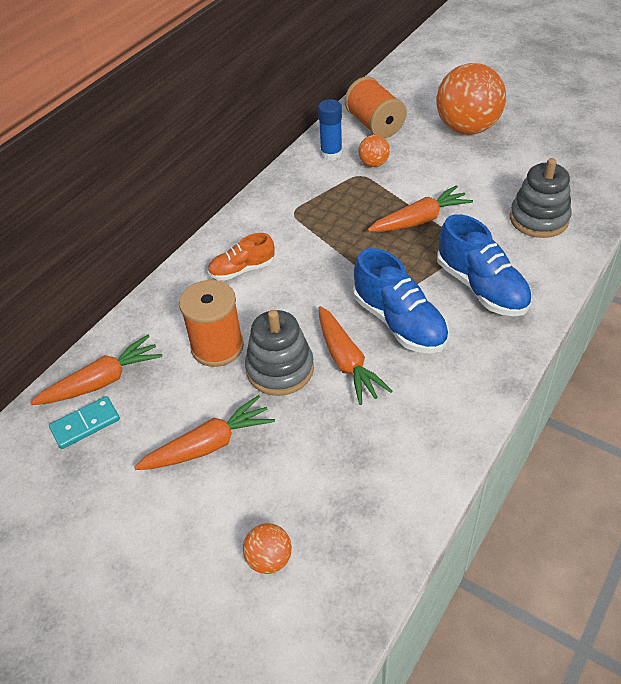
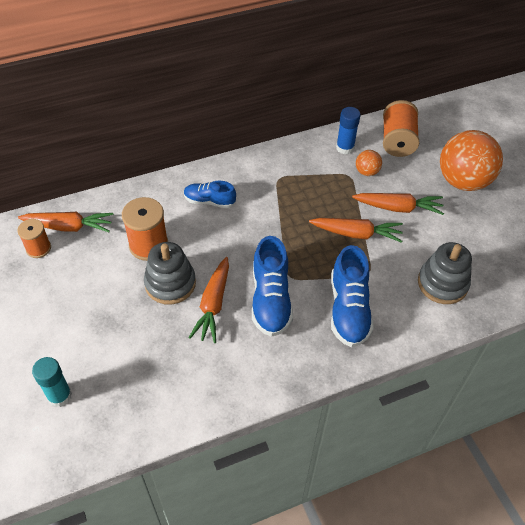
camera: 30 degrees right, 5 degrees up
turquoise domino [49,396,120,449] -> orange spool [17,219,51,258]
orange carrot [134,395,275,470] -> orange carrot moved to [352,193,444,215]
orange shoe [208,233,275,280] -> blue shoe [184,181,236,208]
orange ball [243,523,292,574] -> turquoise glue stick [32,357,72,407]

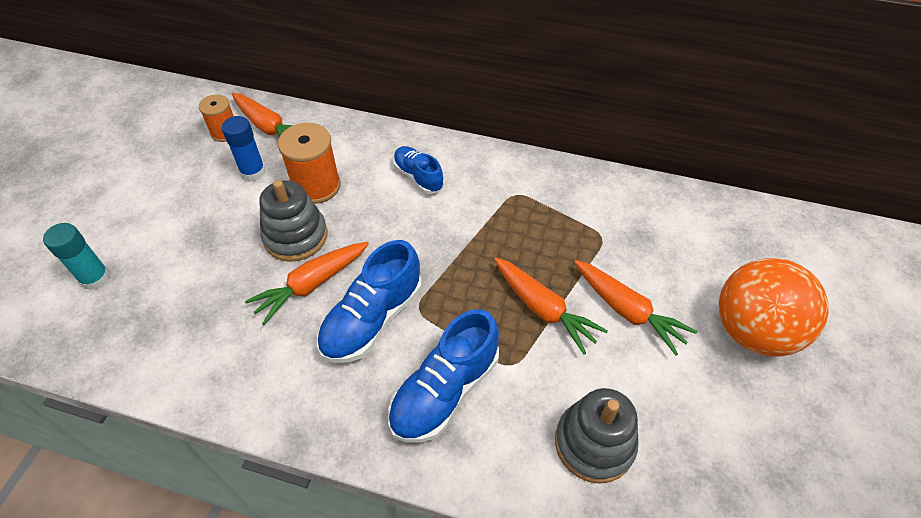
camera: 40 degrees right, 0 degrees up
blue glue stick [336,107,360,154] -> blue glue stick moved to [222,116,266,181]
orange ball [356,150,382,176] -> none
orange spool [383,100,419,157] -> none

